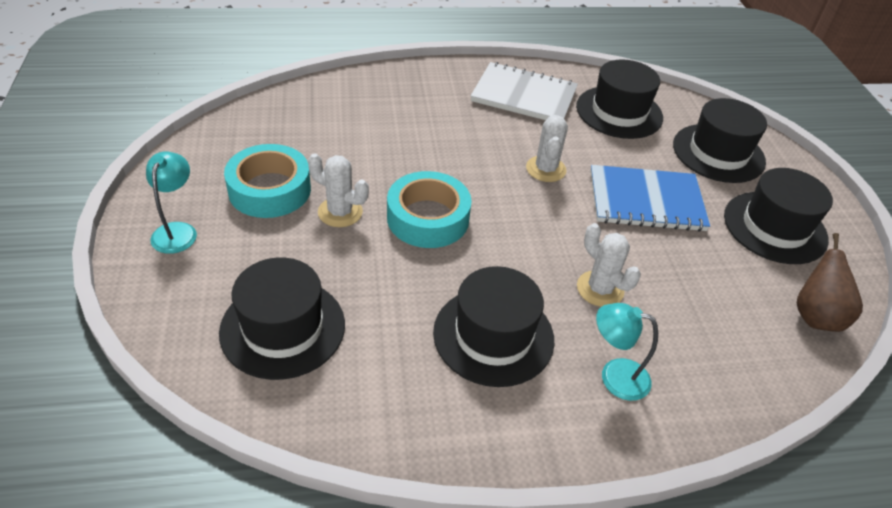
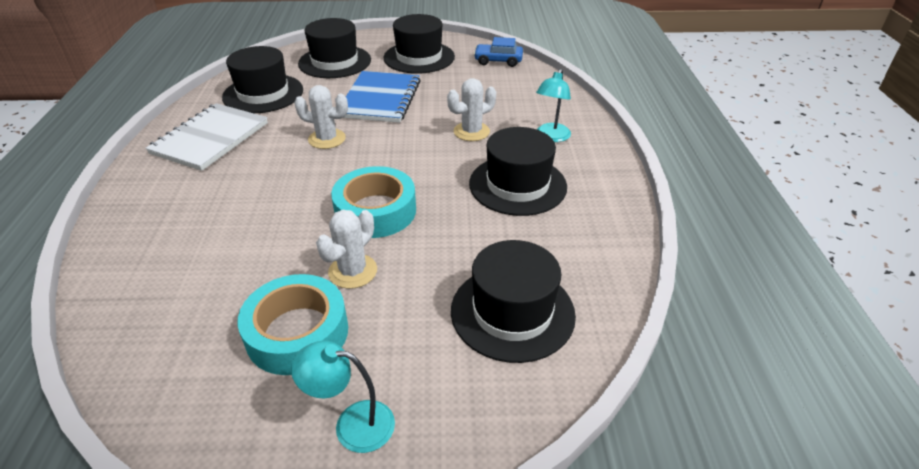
camera: 80 degrees left, 5 degrees down
brown pear [797,233,863,332] -> blue car [474,37,523,67]

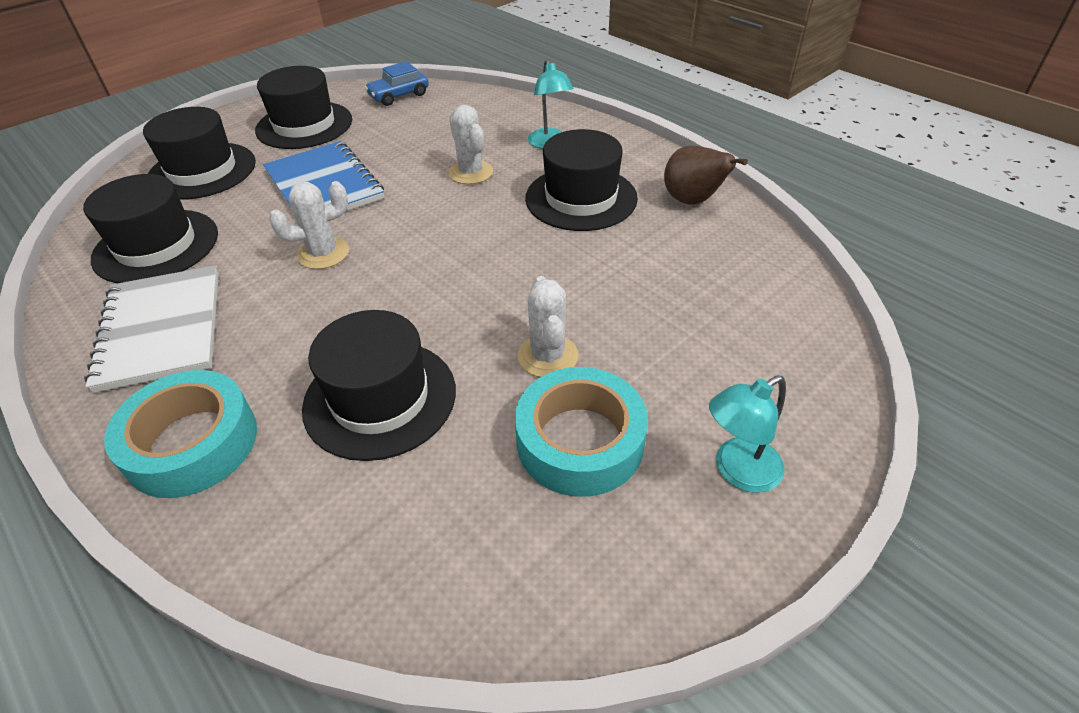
camera: 40 degrees left, 5 degrees up
turquoise tape [331,166,416,238] -> turquoise tape moved to [104,370,257,498]
white cactus [447,78,496,141] -> white cactus turned 45 degrees counterclockwise [449,105,493,184]
black hat [451,240,576,363] -> black hat moved to [302,310,456,461]
none -> brown pear [664,146,748,205]

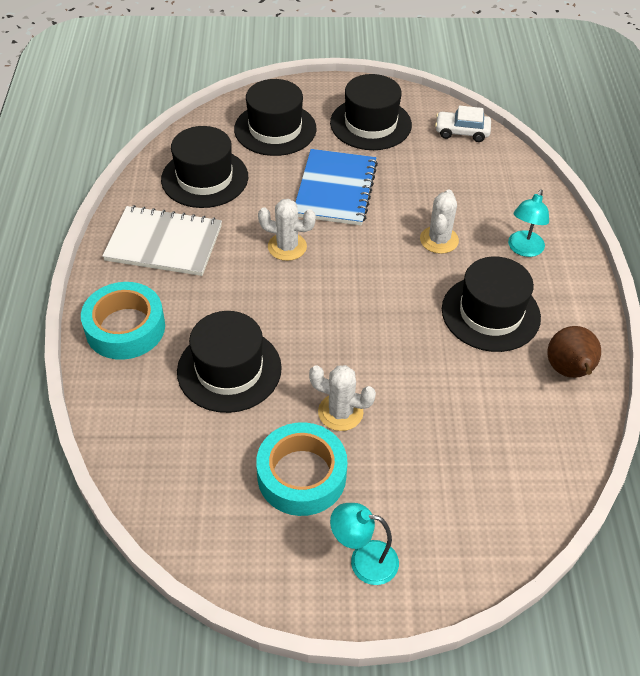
camera: 40 degrees right, 5 degrees up
white notebook [84,265,219,393] -> white notebook turned 75 degrees clockwise [102,205,222,276]
blue car [365,61,429,106] -> white car [435,106,491,142]
white cactus [518,276,578,377] -> white cactus turned 75 degrees clockwise [309,365,376,431]

